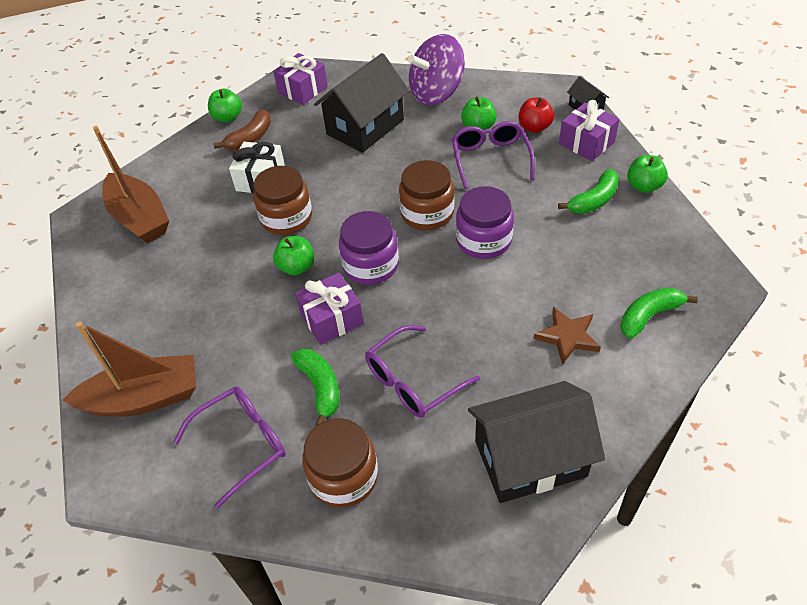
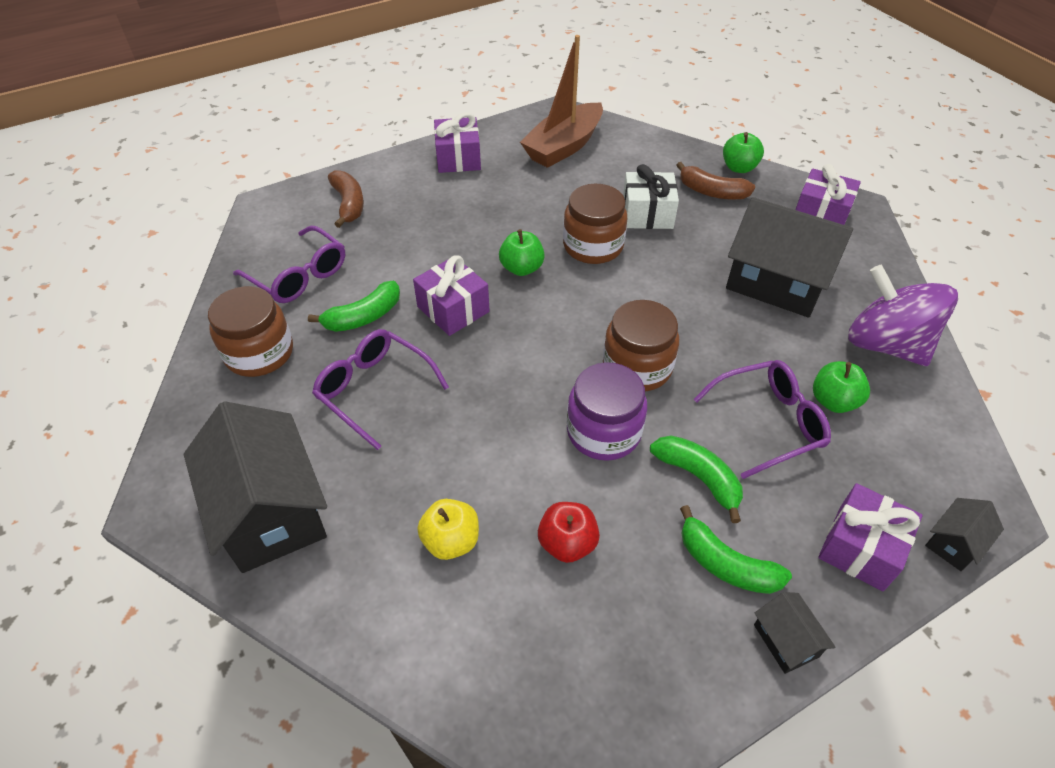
camera: 75 degrees right, 0 degrees up
brown boat [62,321,196,417] -> brown banana [328,170,364,228]
purple jar [339,211,399,285] -> none
red apple [518,97,554,133] -> red apple moved to [538,502,600,563]
brown star [533,307,601,365] -> yellow apple [417,499,479,560]
green banana [620,287,698,339] -> green banana moved to [650,436,743,523]
green apple [627,155,668,193] -> black house [754,592,836,674]
none -> purple gift [434,113,481,173]

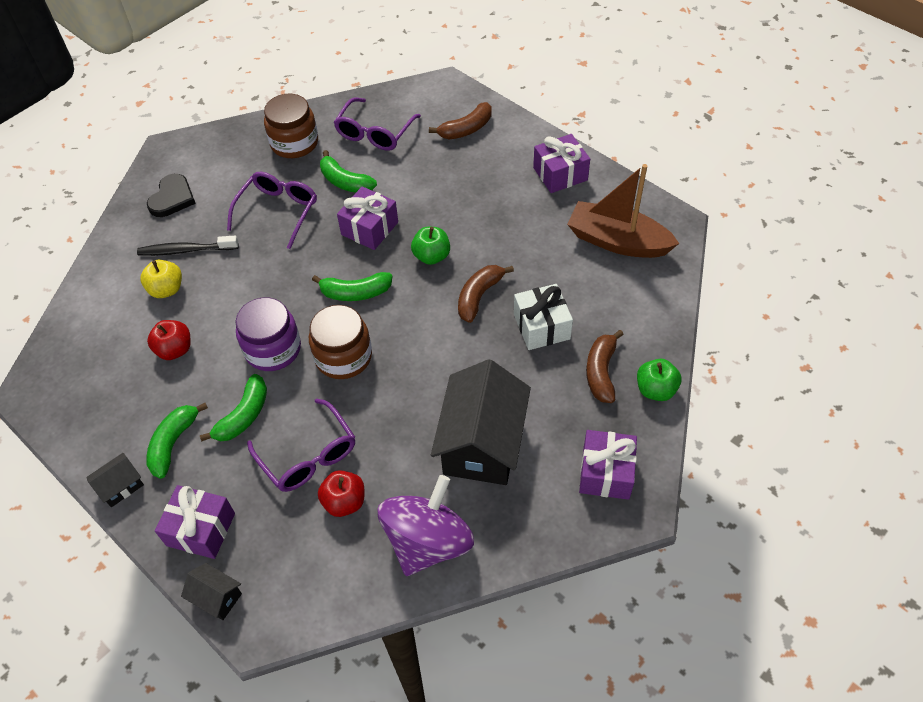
camera: 75 degrees right, 5 degrees up
black house [184,401,327,573] -> black heart [147,174,196,217]
brown jar [563,184,627,264] -> brown banana [458,265,514,323]
green apple [813,361,870,413] -> red apple [318,470,364,517]
none -> black toothbrush [137,236,239,256]
none -> green banana [312,272,392,301]

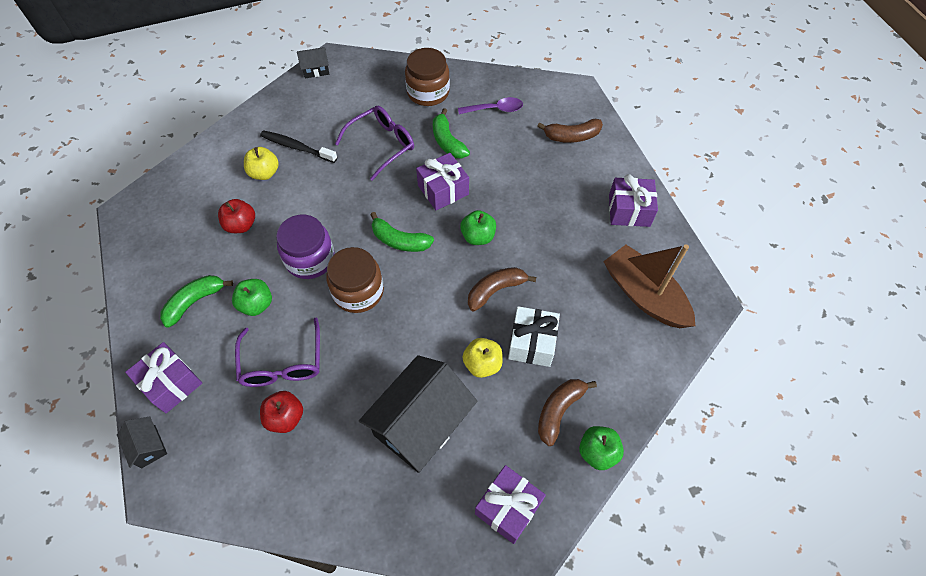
camera: 25 degrees right, 5 degrees up
black house [86,453,144,507] -> black house moved to [297,47,329,78]
black heart [147,174,196,217] -> none
green banana [200,374,267,441] -> green apple [232,279,272,316]
purple glasses [334,98,421,151] -> purple spoon [458,97,523,114]
purple spinning top [377,475,474,576] -> none
none -> yellow apple [463,338,503,378]

